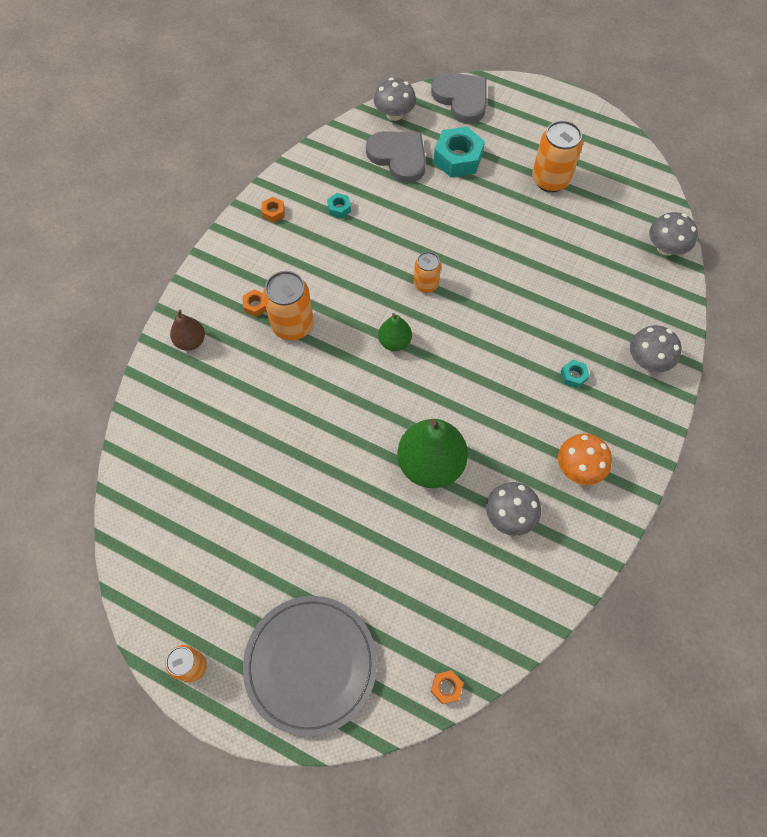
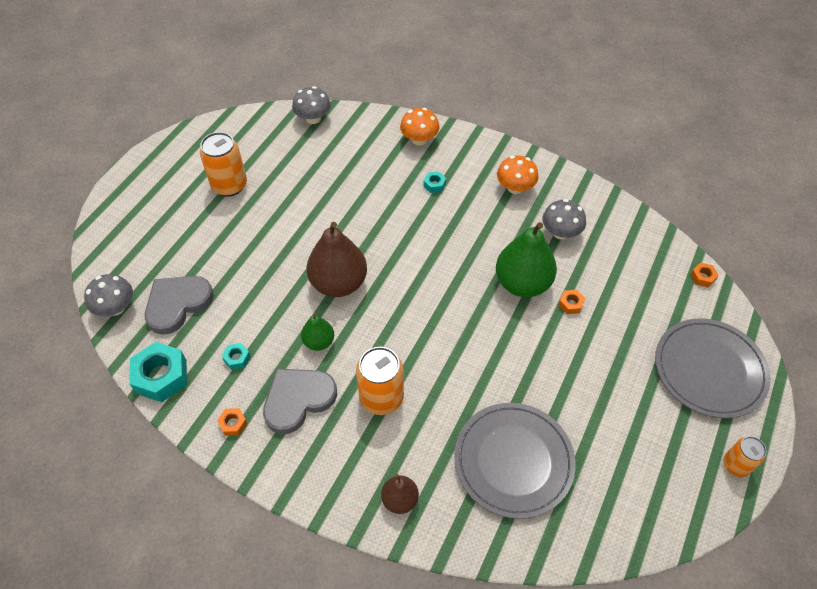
camera: 90 degrees left, 10 degrees down
orange nut [243,289,267,317] -> orange nut moved to [558,290,585,314]
green pear [378,313,412,351] -> green pear moved to [301,313,334,351]
orange can [414,252,441,293] -> brown pear [307,222,367,297]
grey heart [431,72,487,124] -> grey heart moved to [263,369,337,434]
turquoise nut [433,127,485,177] -> turquoise nut moved to [129,342,187,402]
grey mushroom [630,325,681,372] -> orange mushroom [400,108,440,145]
none -> grey plate [454,403,576,519]

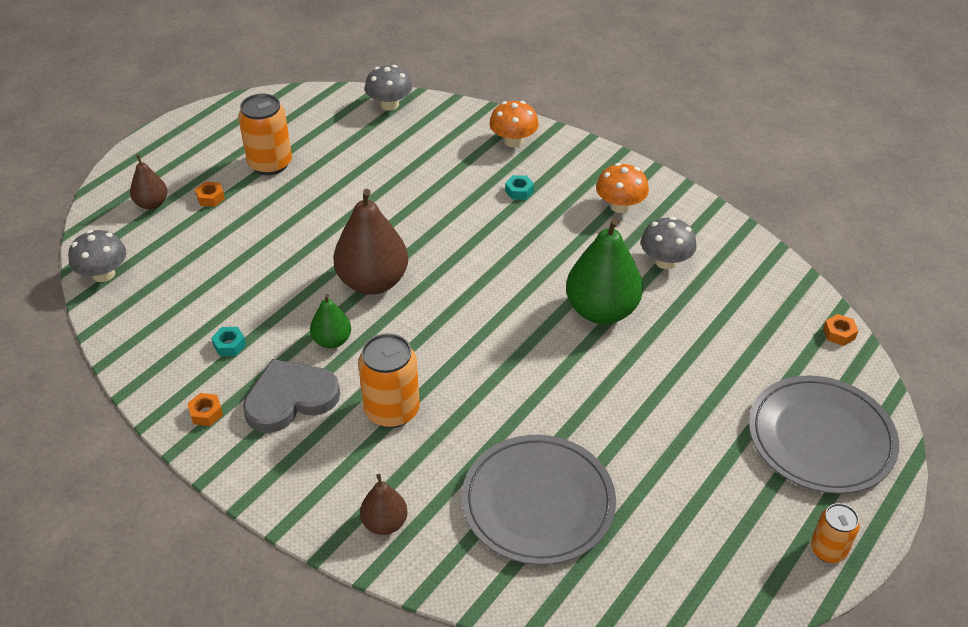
camera: 10 degrees right, 10 degrees down
turquoise nut [129,342,187,402] -> none
grey heart [145,276,214,335] -> none
orange nut [558,290,585,314] -> orange nut moved to [195,182,225,207]
none -> brown pear [130,155,168,209]

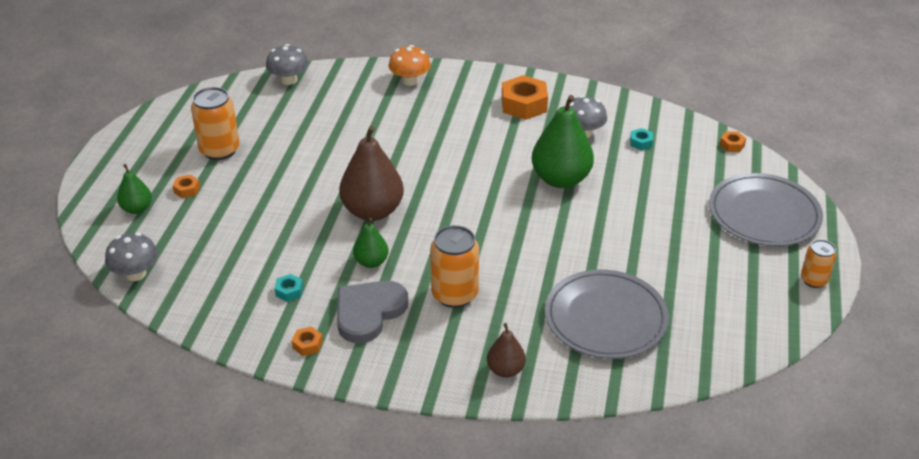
camera: 25 degrees left, 5 degrees down
brown pear [130,155,168,209] -> green pear [117,164,152,214]
turquoise nut [505,175,534,200] -> turquoise nut moved to [630,128,653,150]
orange mushroom [596,163,649,213] -> orange nut [502,75,548,120]

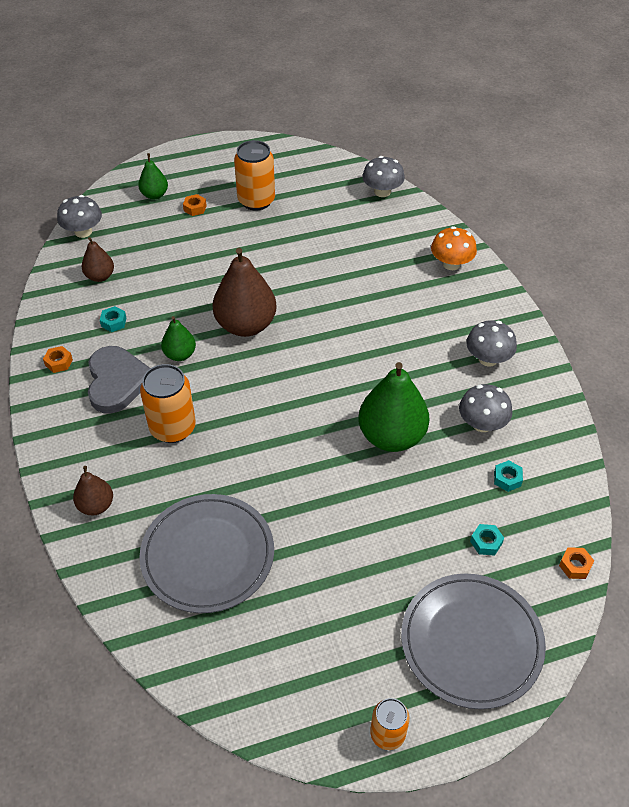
camera: 60 degrees right, 10 degrees up
grey heart [337,281,408,343] -> grey heart turned 75 degrees clockwise [88,346,150,413]
orange nut [502,75,548,120] -> grey mushroom [466,320,517,367]
none -> brown pear [82,237,114,282]
none -> turquoise nut [470,524,504,556]

